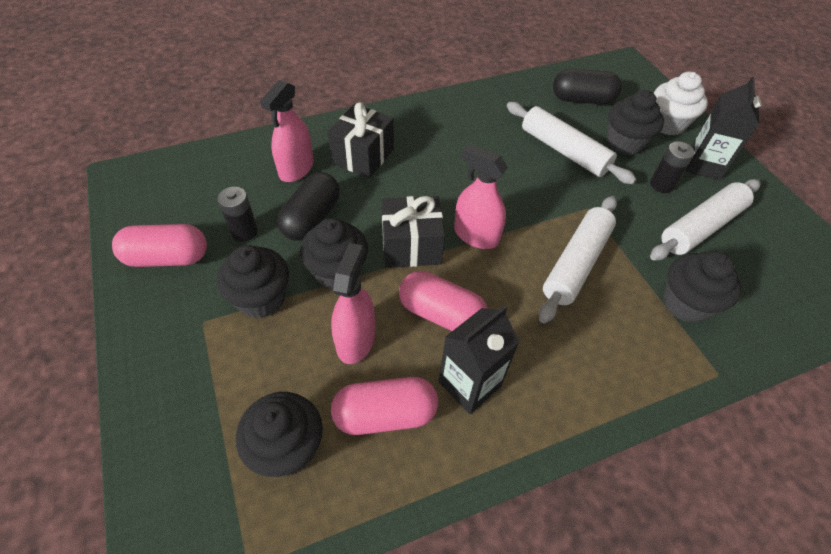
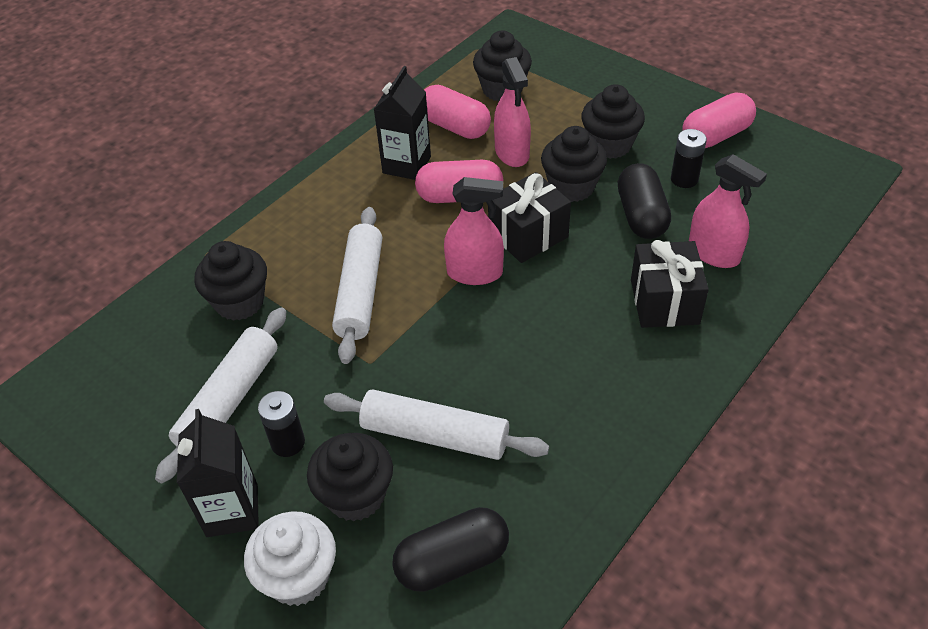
camera: 155 degrees right, 5 degrees down
pink spray bottle [260,80,314,182] -> pink spray bottle turned 135 degrees clockwise [689,154,767,268]
pink capsule [331,377,438,435] -> pink capsule turned 75 degrees clockwise [424,85,491,139]

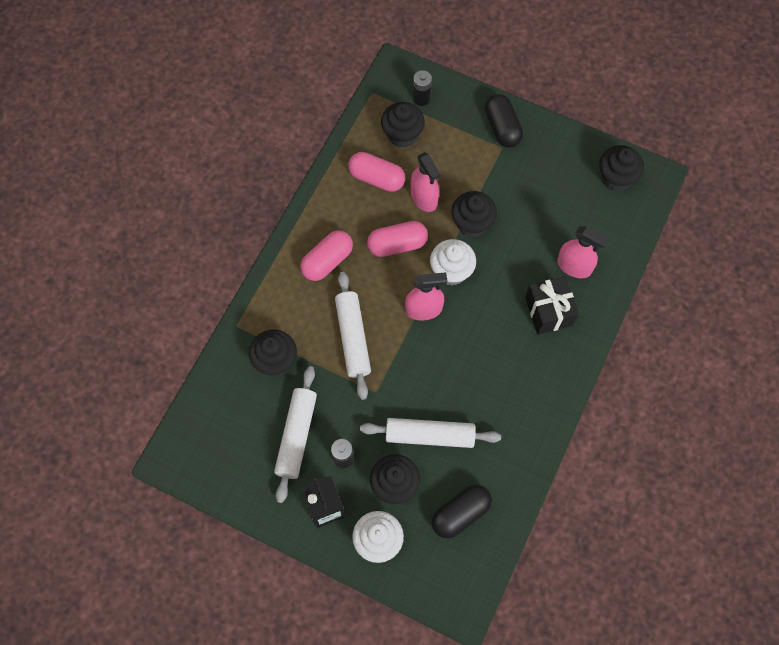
camera: 15 degrees left, 20 degrees up
black carton [374,66,431,180] -> none
black gift [488,172,571,263] -> white cupcake [430,239,476,285]
black cupcake [582,84,645,159] -> black cupcake moved to [599,145,644,191]
black capsule [618,163,671,239] -> black capsule moved to [485,94,523,148]
black battery [671,129,707,188] -> black battery moved to [413,70,432,106]
pink capsule [682,92,756,148] -> pink capsule moved to [300,230,353,281]

